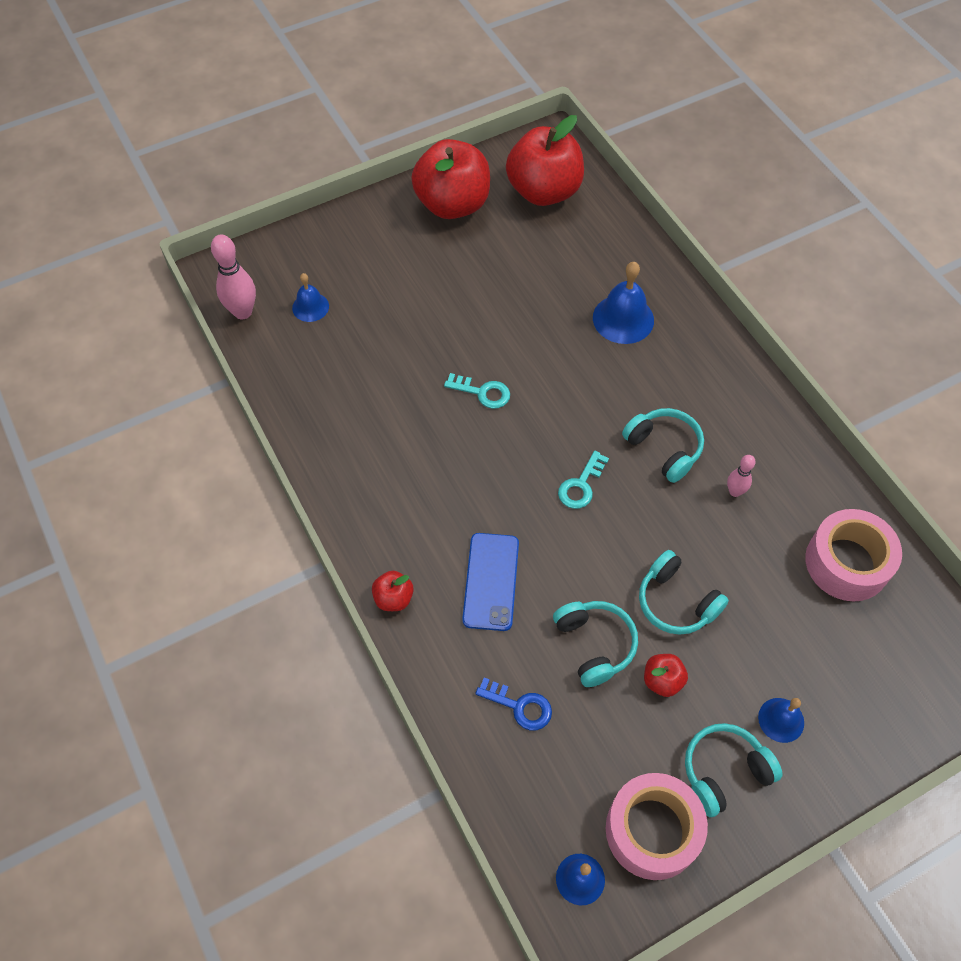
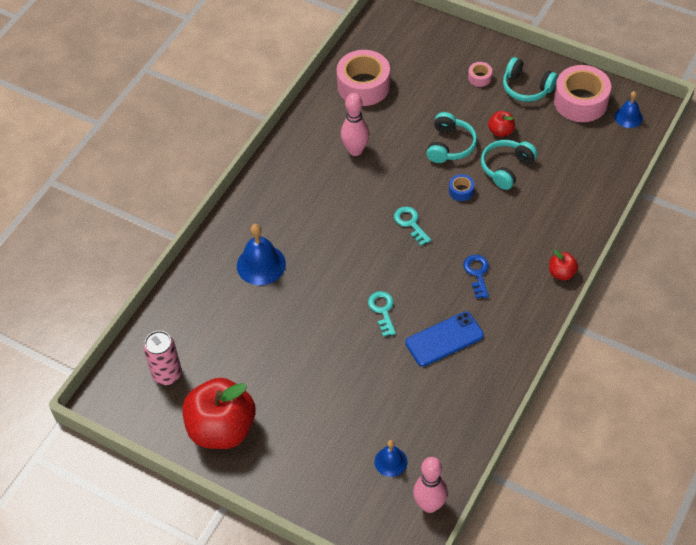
camera: 120 degrees left, 5 degrees down
blue phone [462,533,519,631] -> blue phone moved to [405,311,484,367]
blue key [475,677,552,731] -> blue key moved to [463,255,489,299]
red apple [506,115,584,206] -> pink can [144,331,182,385]
turquoise key [558,451,609,509] -> turquoise key turned 120 degrees counterclockwise [394,206,431,246]
turquoise headphones [622,408,704,483] -> none
pink bowling pin [727,455,755,497] -> pink bowling pin [341,93,369,156], size x1.76
blue bell [758,698,804,743] -> pink tape [468,62,492,87]
none -> blue tape [449,174,474,201]

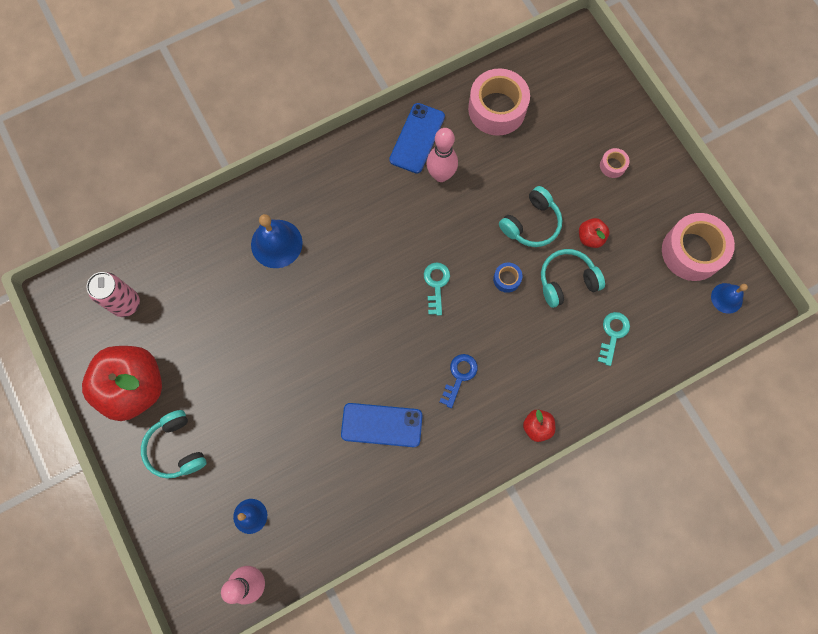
camera: 30 degrees right, 20 degrees up
turquoise key [368,291,396,337] -> turquoise key moved to [598,312,630,366]
turquoise headphones [503,57,558,102] -> turquoise headphones moved to [141,410,207,479]
none -> blue phone [389,103,445,173]

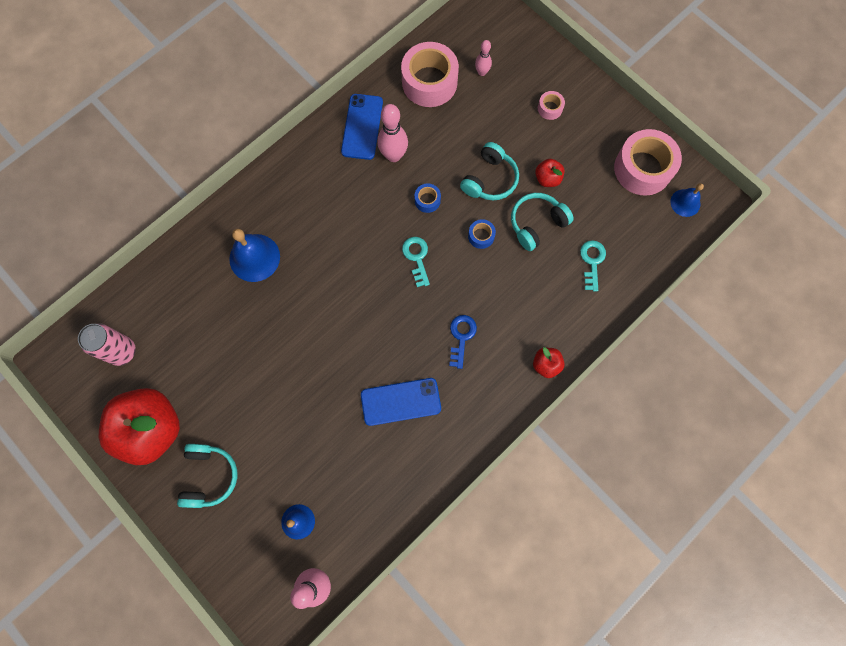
camera: 15 degrees left, 0 degrees up
turquoise headphones [141,410,207,479] -> turquoise headphones turned 135 degrees counterclockwise [177,444,237,508]
none -> blue tape [415,183,441,213]
none -> pink bowling pin [475,40,492,76]

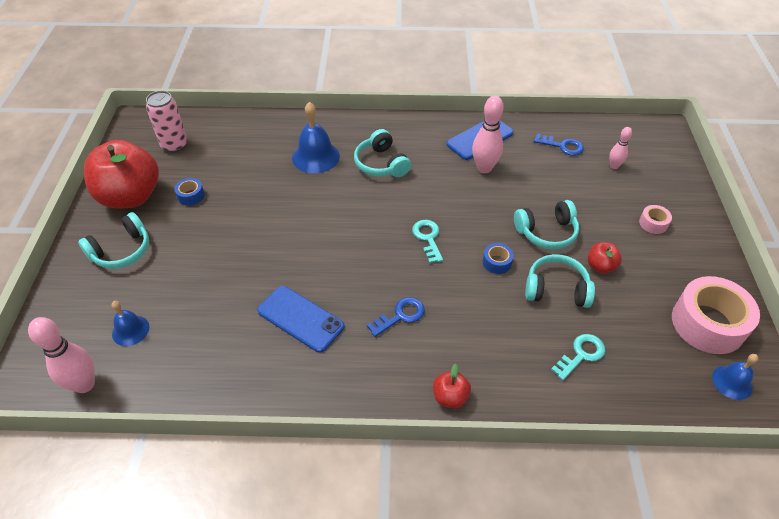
camera: 45 degrees right, 25 degrees down
pink tape [401,42,459,107] -> blue key [534,134,584,156]
turquoise key [402,237,430,287] -> turquoise key turned 45 degrees counterclockwise [412,220,443,263]
blue tape [415,183,441,213] -> blue tape moved to [174,178,205,206]
none -> turquoise headphones [354,129,411,177]

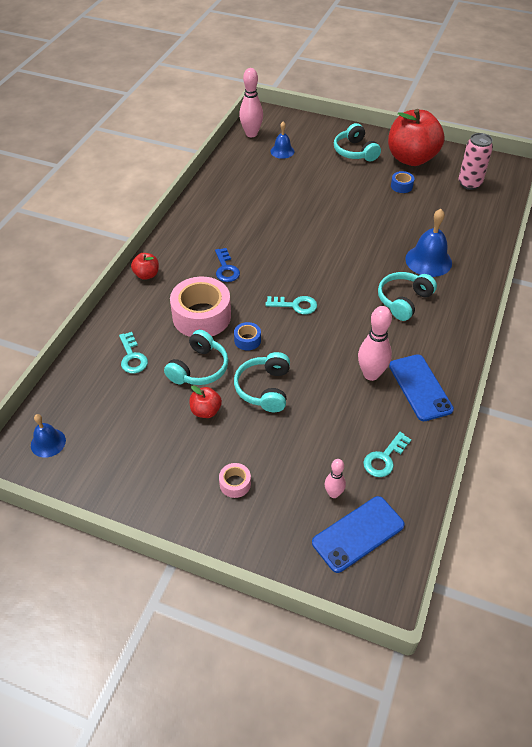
camera: 110 degrees right, 0 degrees up
blue phone [257,286,344,353] -> blue phone moved to [312,496,405,573]
turquoise headphones [354,129,411,177] -> turquoise headphones turned 45 degrees counterclockwise [378,272,437,321]
blue key [534,134,584,156] -> turquoise key [363,432,412,477]
pink tape [672,276,760,354] -> pink tape moved to [170,277,231,337]

